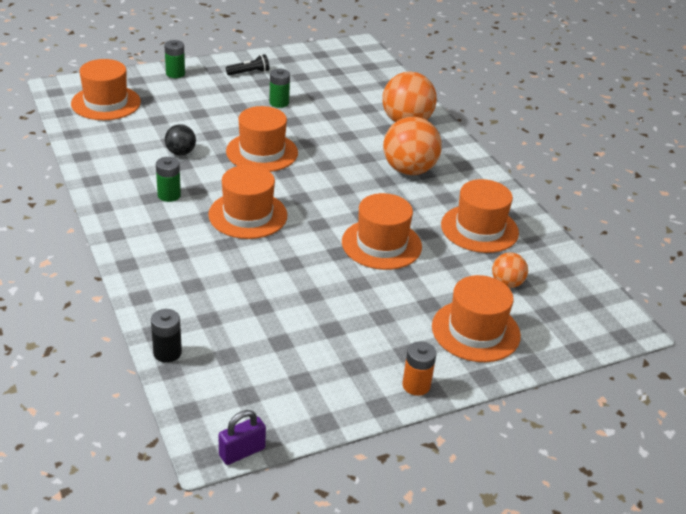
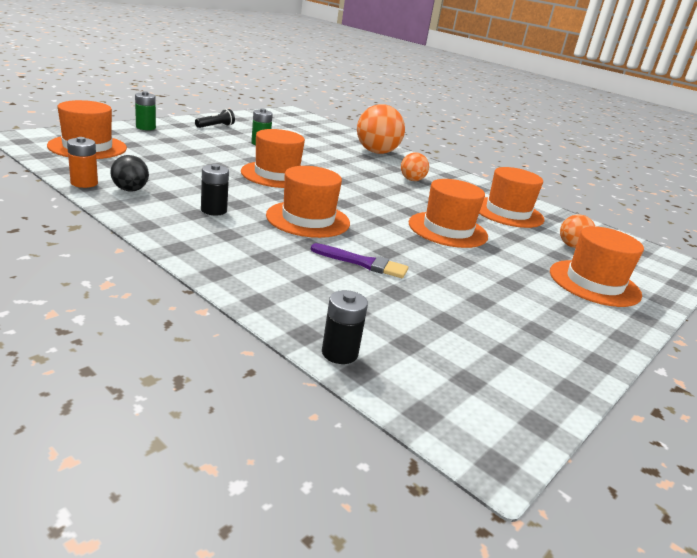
camera: 25 degrees left, 10 degrees down
green battery [156,157,181,202] -> black battery [201,164,229,215]
black ball [165,124,196,156] -> black ball moved to [110,155,149,192]
purple padlock [218,410,266,465] -> none
orange ball [383,117,442,175] -> orange ball [401,152,429,181], size x0.53
orange battery [402,341,436,396] -> orange battery moved to [67,137,98,188]
none -> purple brush [311,243,408,278]

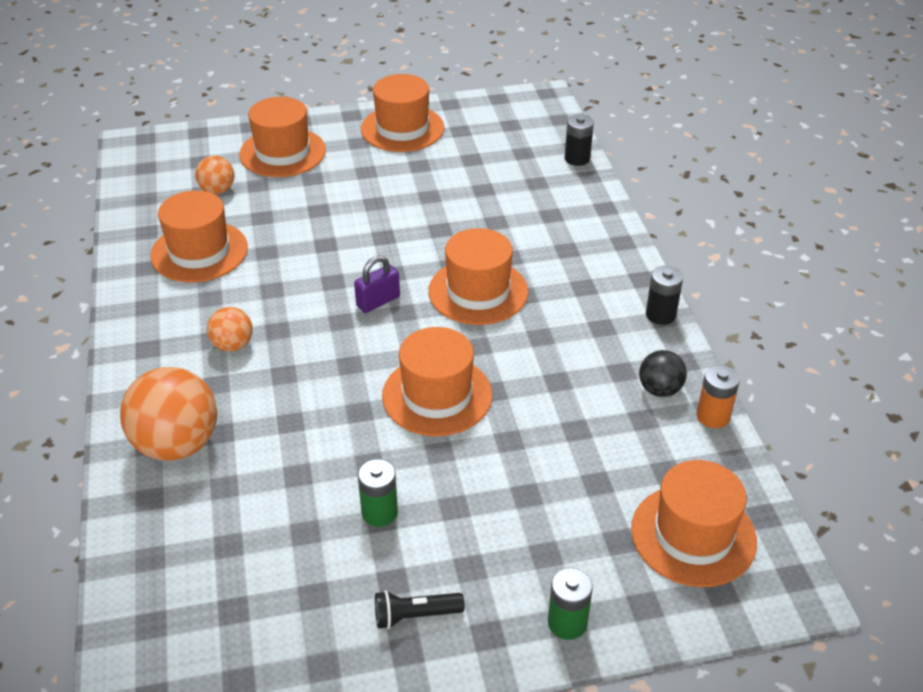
camera: 140 degrees left, 15 degrees up
black battery [201,164,229,215] -> black battery moved to [646,266,683,325]
purple brush [311,243,408,278] -> none
orange hat [409,179,488,248] -> orange hat moved to [361,74,445,152]
none -> purple padlock [354,255,400,313]

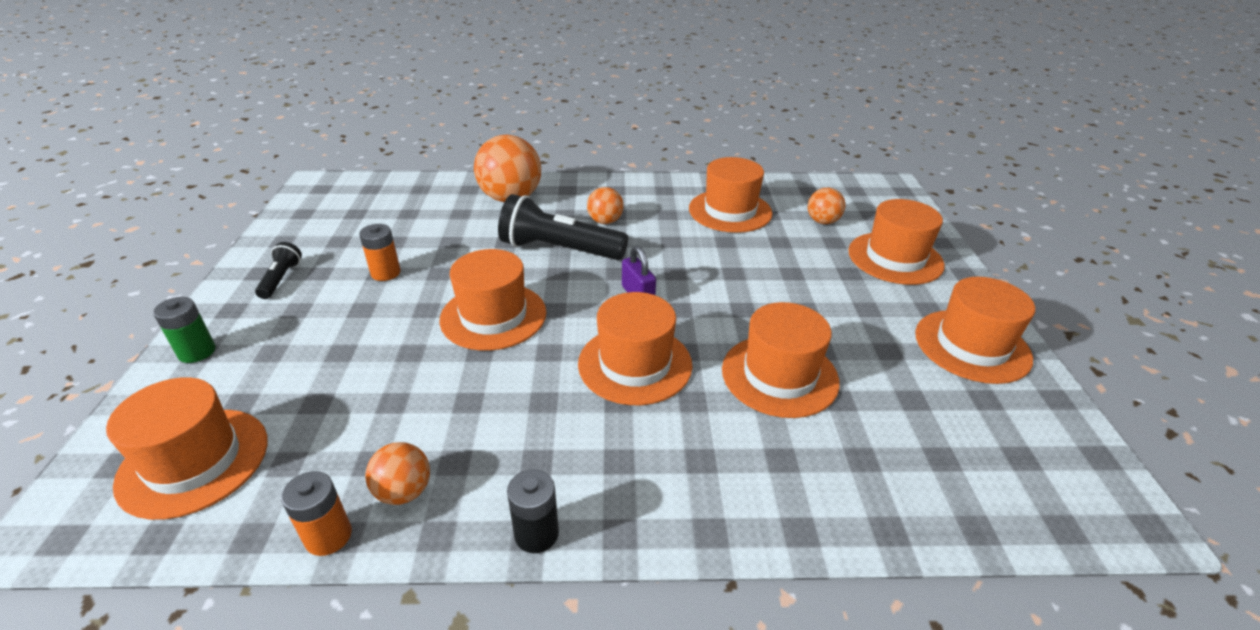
camera: 100 degrees right, 5 degrees down
green battery [358,459,398,527] -> orange battery [359,224,401,281]
black battery [565,114,594,166] -> none
black ball [639,350,687,397] -> orange ball [365,442,430,505]
none -> black flashlight [498,194,628,260]
none -> orange hat [722,302,840,418]

